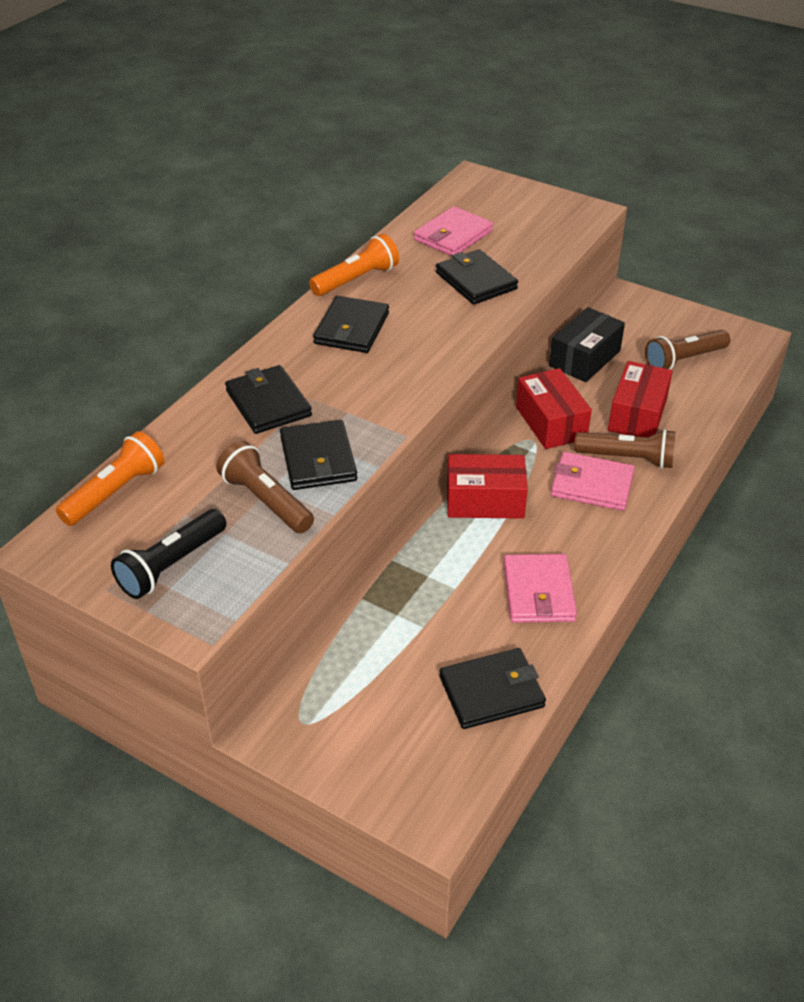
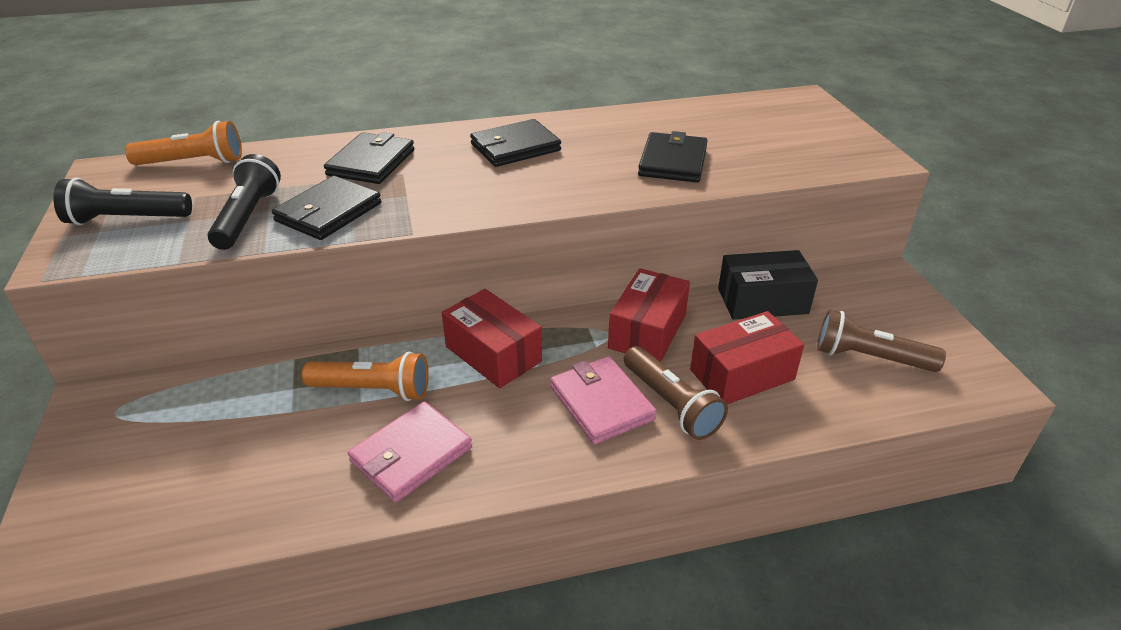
camera: 45 degrees right, 5 degrees down
brown flashlight [216,441,314,533] -> black flashlight [208,154,281,250]
orange flashlight [309,234,399,296] -> orange flashlight moved to [302,352,429,401]
pink wallet [414,206,493,256] -> none
black wallet [439,648,546,729] -> none

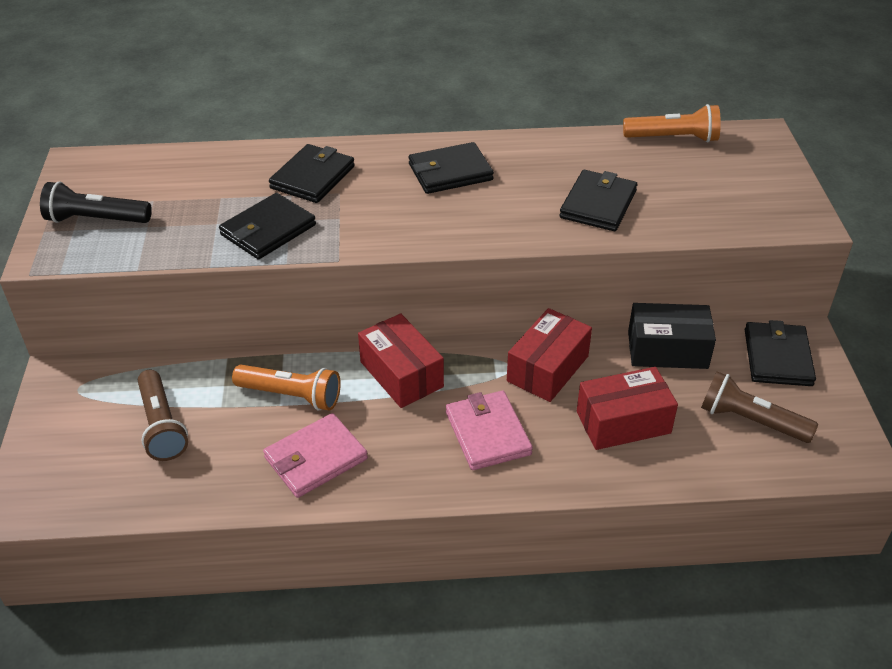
camera: 10 degrees right, 5 degrees up
orange flashlight [125,121,242,165] -> orange flashlight moved to [623,104,721,142]
black flashlight [208,154,281,250] -> none
brown flashlight [624,346,728,440] -> brown flashlight moved to [138,370,188,461]
none -> black wallet [745,320,816,386]

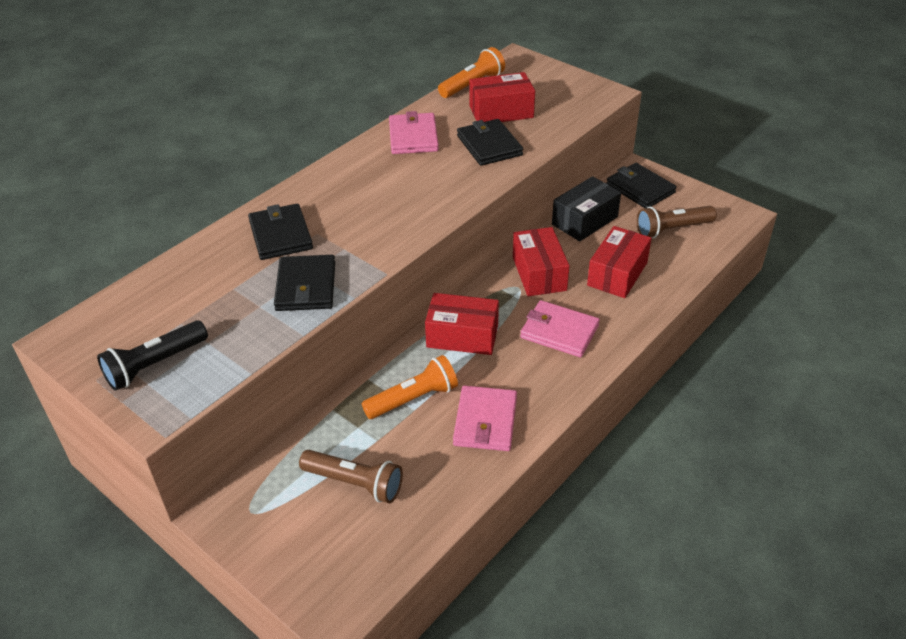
camera: 45 degrees left, 0 degrees up
black wallet [409,142,494,194] -> none
none -> pink wallet [389,111,439,154]
none -> red box [469,72,535,122]

